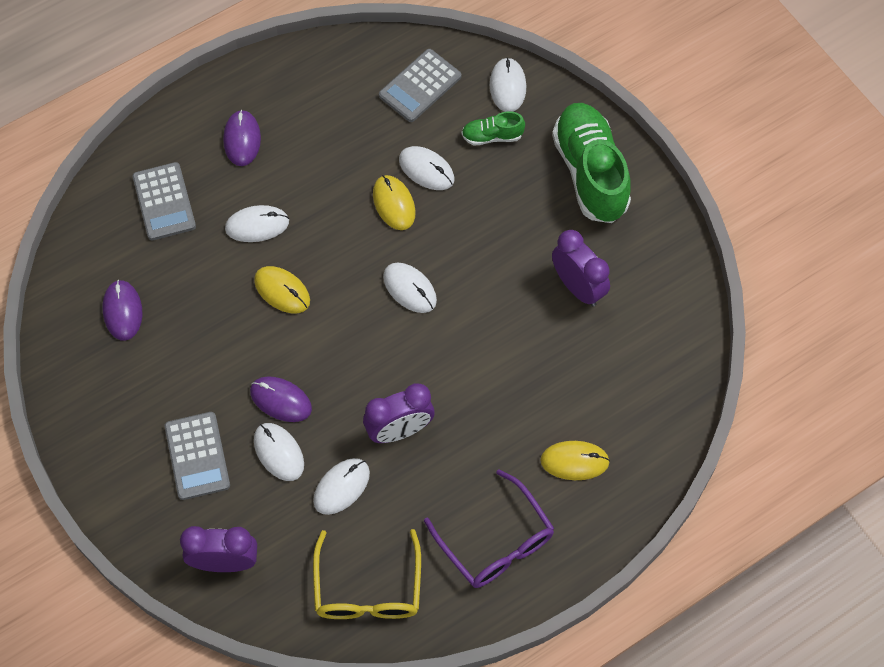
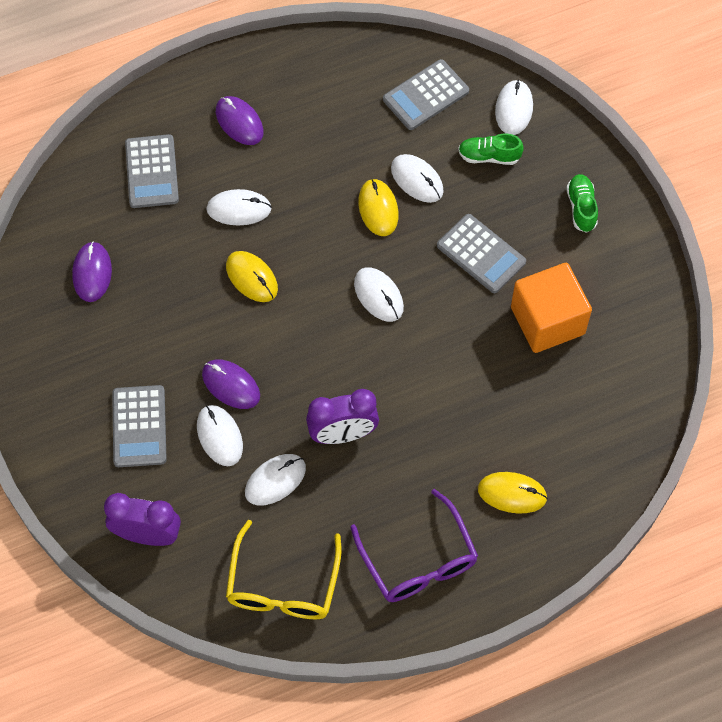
camera: 10 degrees right, 0 degrees up
purple mouse [223,110,261,166] -> purple mouse turned 45 degrees counterclockwise [216,96,264,145]
green shoe [552,103,631,223] -> green shoe [566,174,598,233], size x0.47
purple clock [552,230,610,306] -> orange cube [511,263,592,353]
none -> grey calculator [437,214,526,293]

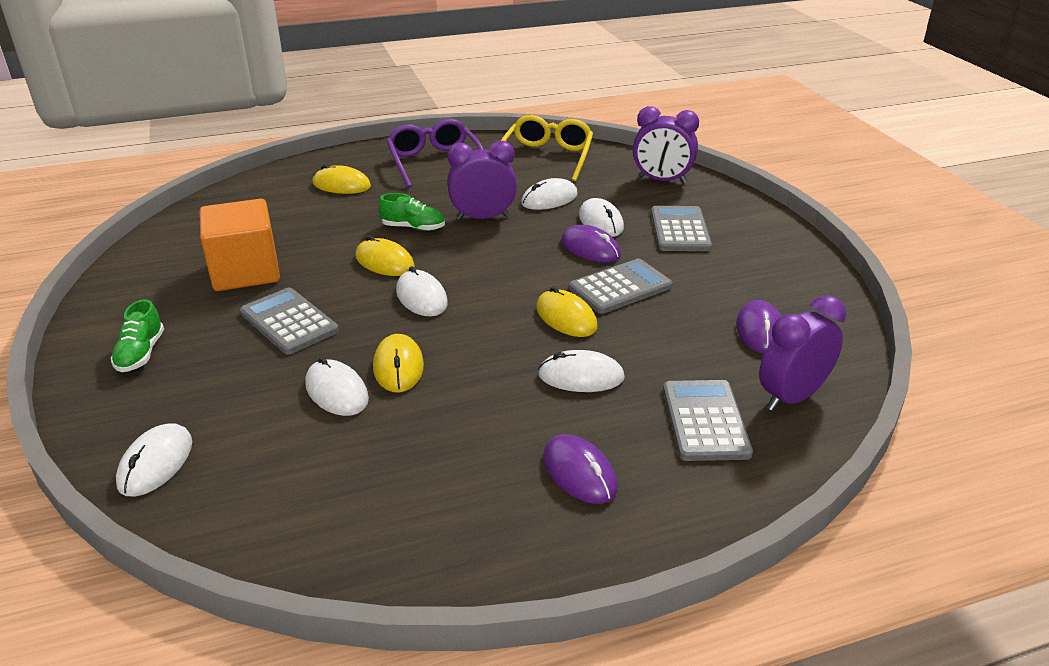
camera: 175 degrees left, 30 degrees down
grey calculator [383,59,469,130] -> grey calculator moved to [569,259,673,314]
green shoe [458,133,524,165] -> green shoe moved to [378,193,445,231]
none -> yellow mouse [355,235,415,276]
none -> purple clock [759,295,846,411]

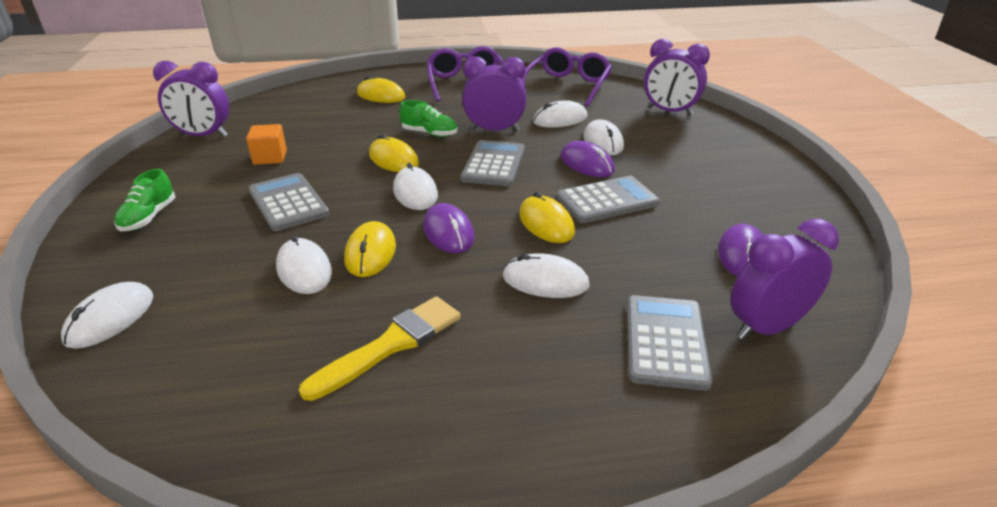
camera: 10 degrees right, 0 degrees up
orange cube [199,199,280,291] -> orange cube [246,124,287,165], size x0.52
yellow glasses [501,115,593,181] -> purple glasses [521,47,612,107]
purple mouse [543,434,618,504] -> purple mouse moved to [423,203,475,253]
grey calculator [651,206,712,251] -> grey calculator moved to [461,140,525,186]
none -> purple clock [153,61,229,137]
none -> yellow brush [299,296,461,401]

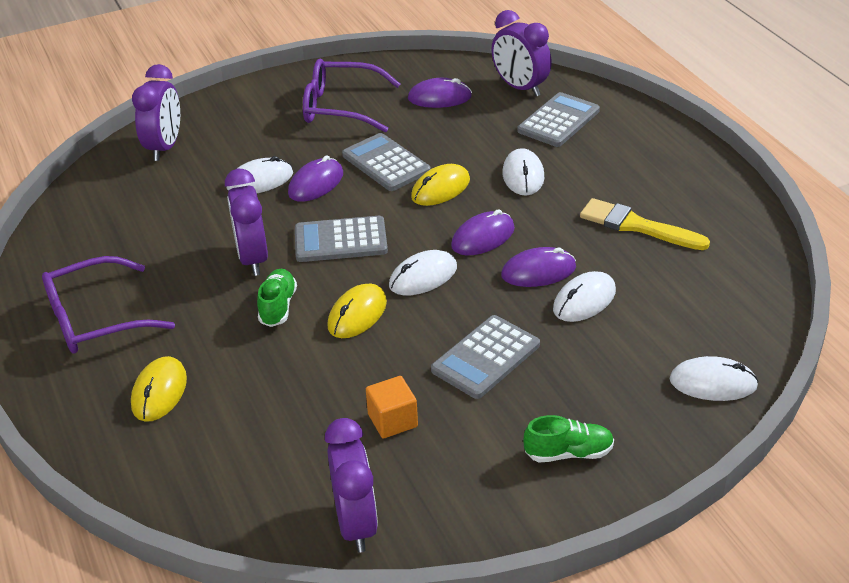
camera: 105 degrees left, 5 degrees up
yellow mouse [344,221,396,277] -> purple mouse [501,247,576,287]
purple glasses [521,47,612,107] -> purple glasses moved to [303,59,400,133]
white mouse [533,100,588,127] -> none
grey calculator [627,295,713,391] -> grey calculator turned 135 degrees clockwise [518,92,600,147]

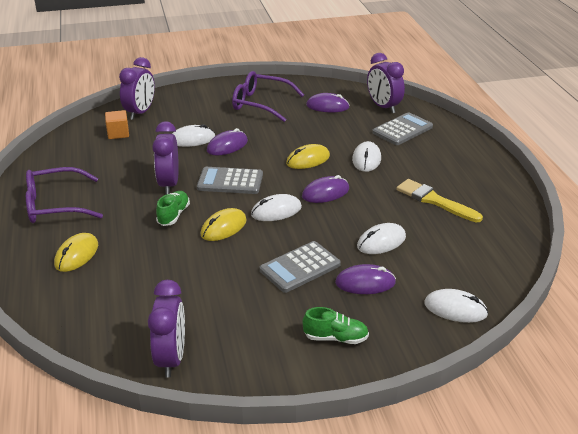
camera: 10 degrees right, 5 degrees down
grey calculator [342,133,431,191] -> none
orange cube [366,376,418,439] -> orange cube moved to [105,110,129,139]
purple mouse [501,247,576,287] -> purple mouse moved to [335,264,396,294]

